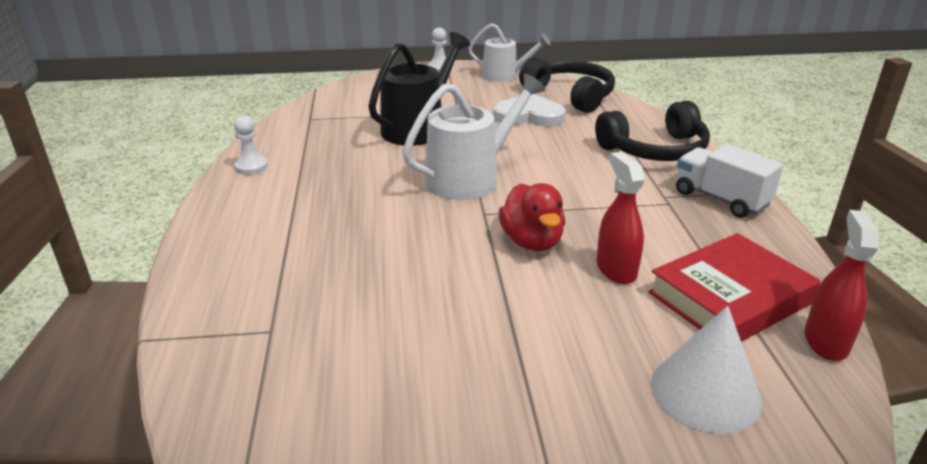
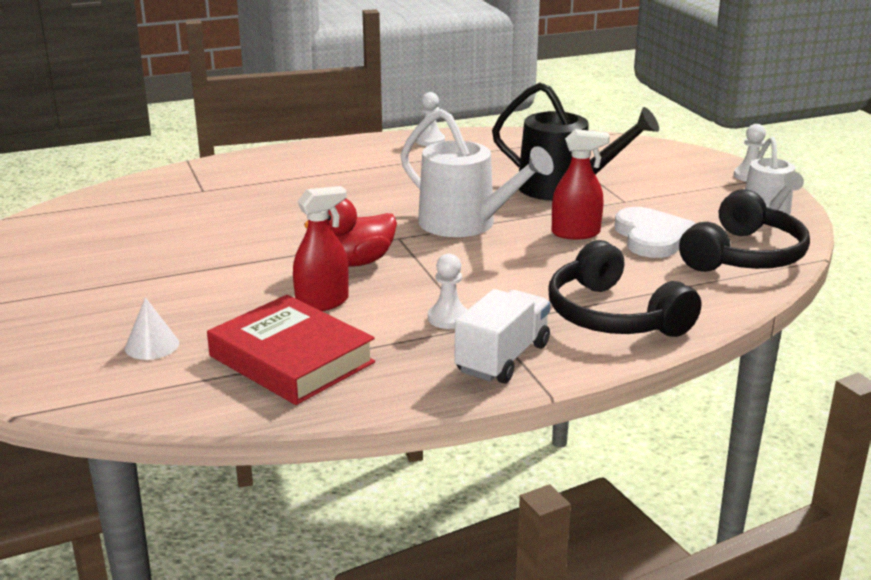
camera: 75 degrees right, 5 degrees down
white cone [651,306,762,434] -> white cone [125,297,179,360], size x0.58
red spray bottle [805,210,880,361] -> red spray bottle moved to [552,129,610,239]
none -> white pawn [428,254,468,329]

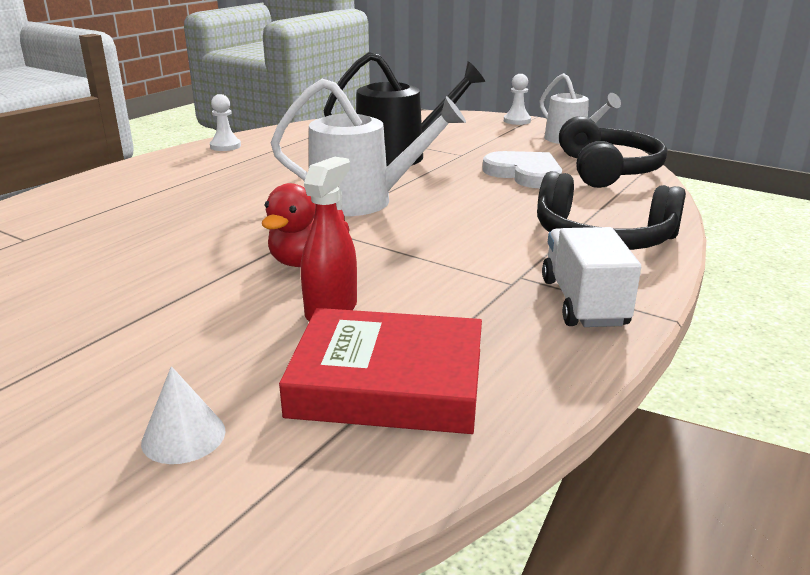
camera: 35 degrees left, 0 degrees up
white pawn [428,254,468,329] -> none
red spray bottle [552,129,610,239] -> none

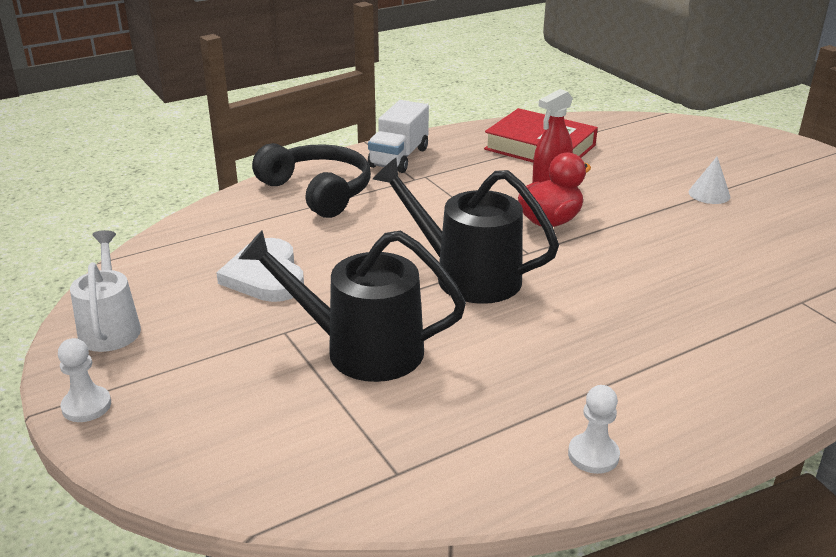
camera: 155 degrees left, 5 degrees up
white cone [141,366,226,464] -> white cone moved to [689,157,730,204]
white watering can [271,79,466,216] -> black watering can [373,158,559,304]
black headphones [559,116,667,188] -> none

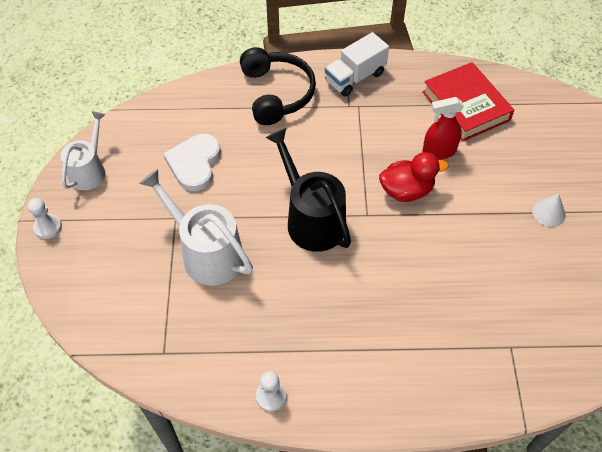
camera: 30 degrees right, 25 degrees up
black watering can [238,230,466,382] -> white watering can [139,169,253,286]

